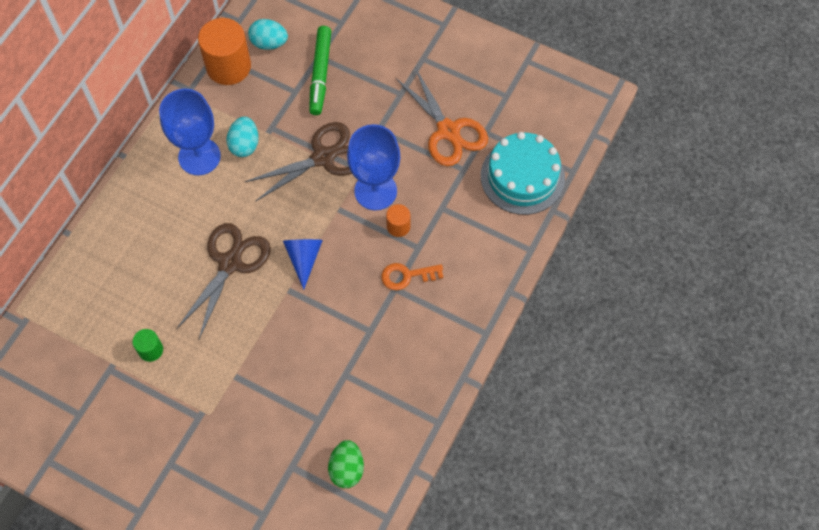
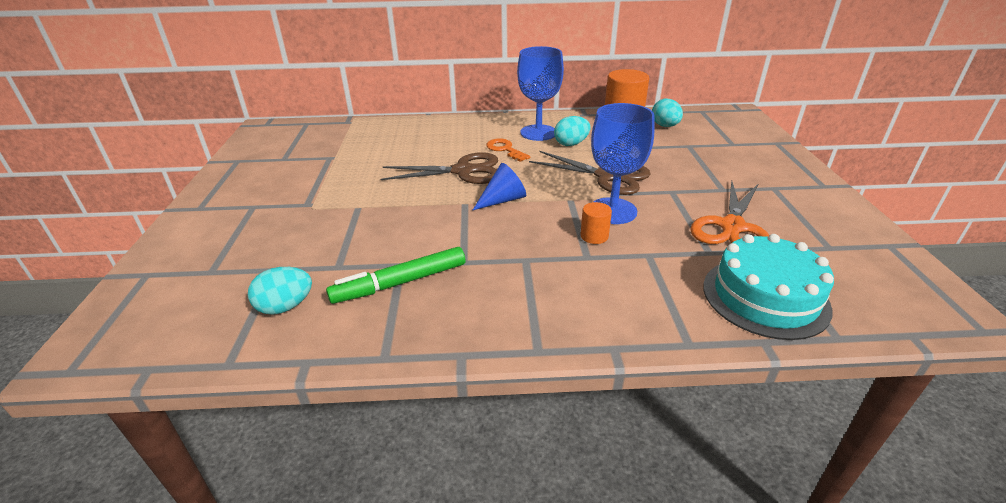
camera: 60 degrees right, 30 degrees down
green cylinder [132,329,163,362] -> none
green marker [309,26,331,115] -> green marker moved to [326,247,465,304]
green egg [328,440,364,488] -> turquoise egg [248,267,312,315]
orange key [381,263,444,290] -> orange key moved to [486,138,530,162]

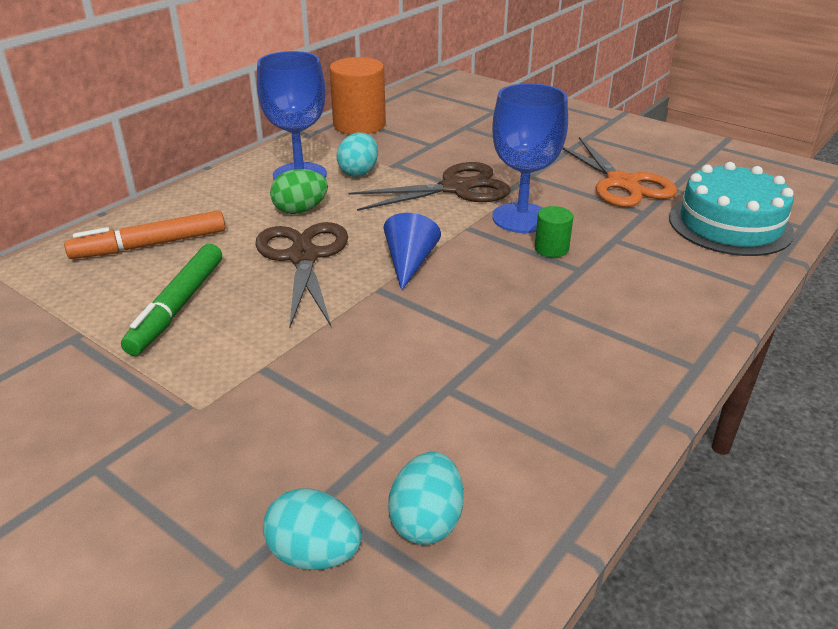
camera: 50 degrees left, 0 degrees up
green marker [326,247,465,304] -> green marker moved to [121,244,222,356]
brown scissors [380,152,498,184] -> brown scissors turned 45 degrees counterclockwise [255,222,348,327]
orange key [486,138,530,162] -> green egg [270,169,328,214]
orange cylinder [581,202,612,244] -> green cylinder [535,206,573,257]
turquoise egg [652,99,683,127] -> turquoise egg moved to [263,489,362,570]
none -> orange marker [64,210,225,259]

